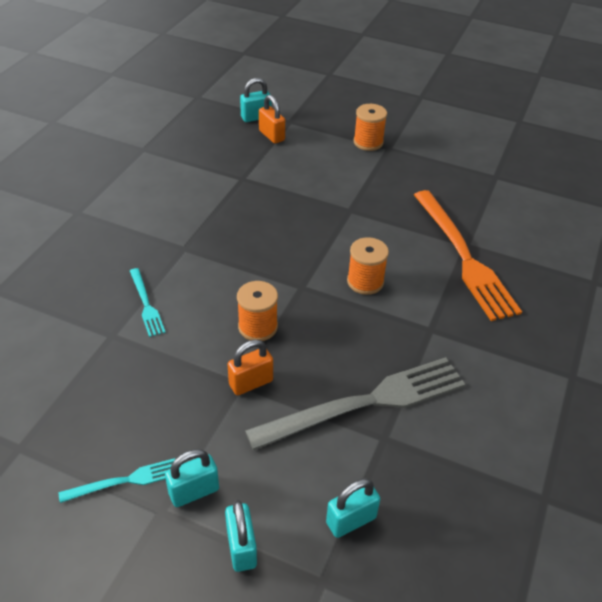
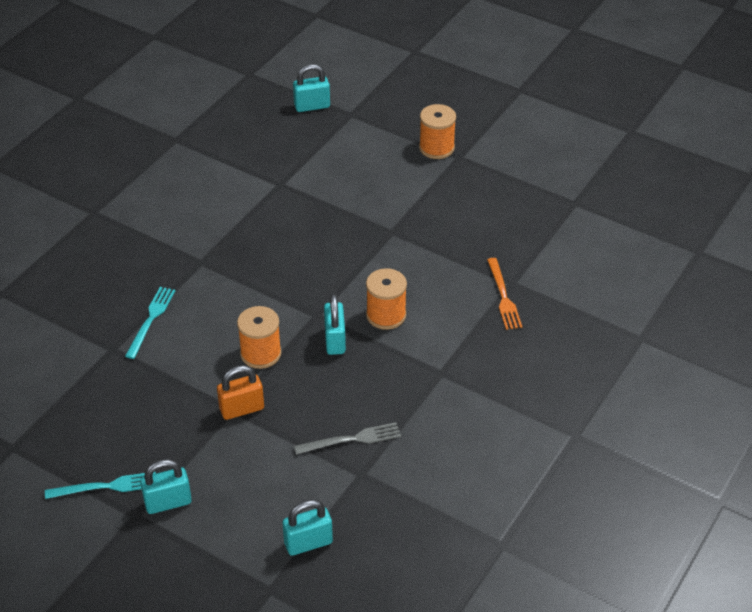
camera: 10 degrees right, 0 degrees up
turquoise fork [130,268,166,337] -> turquoise fork turned 150 degrees counterclockwise [125,287,175,359]
turquoise padlock [225,500,257,572] -> turquoise padlock moved to [324,293,346,355]
grey fork [245,357,465,450] -> grey fork [294,422,401,455], size x0.46
orange padlock [259,95,285,144] -> none
orange fork [414,190,522,321] -> orange fork [487,258,522,330], size x0.46

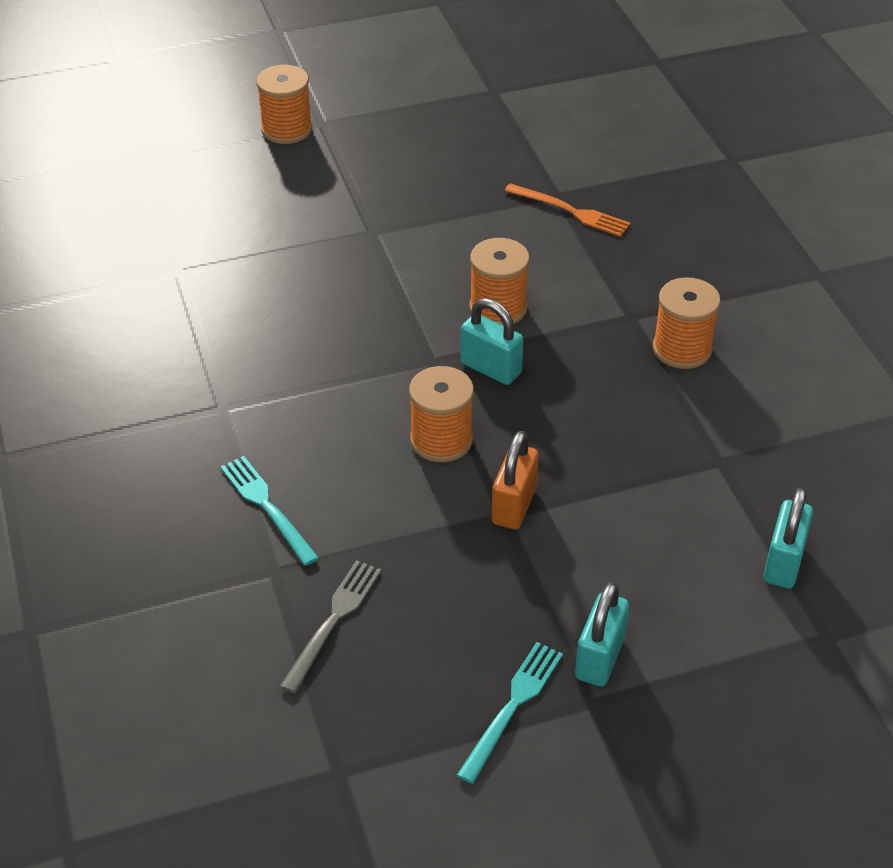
camera: 50 degrees left, 0 degrees up
turquoise padlock [293,64,330,112] -> none
grey fork [294,422,401,455] -> grey fork moved to [279,560,381,693]
none -> orange spool [653,277,721,369]

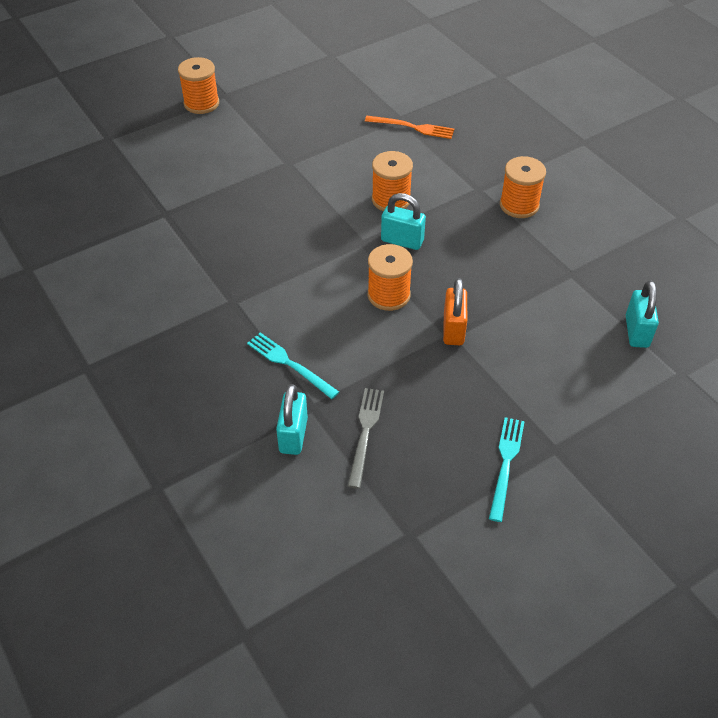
camera: 15 degrees left, 5 degrees up
turquoise padlock [575,582,629,687] -> turquoise padlock moved to [276,384,308,455]

